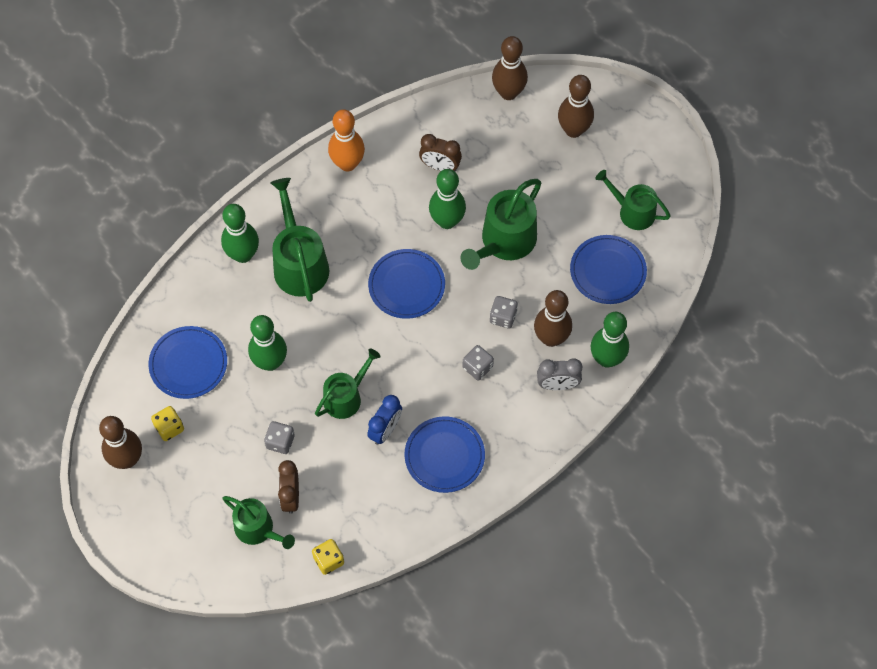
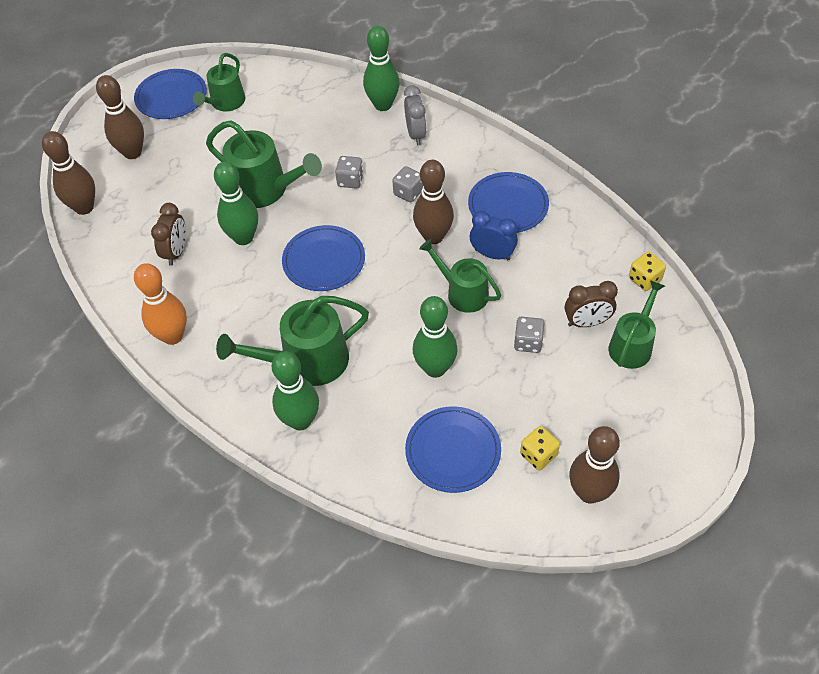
camera: 95 degrees left, 10 degrees down
brown bowling pin [534,290,572,347] -> brown bowling pin moved to [413,160,454,244]
blue plate [570,235,647,304] -> blue plate moved to [134,69,207,119]

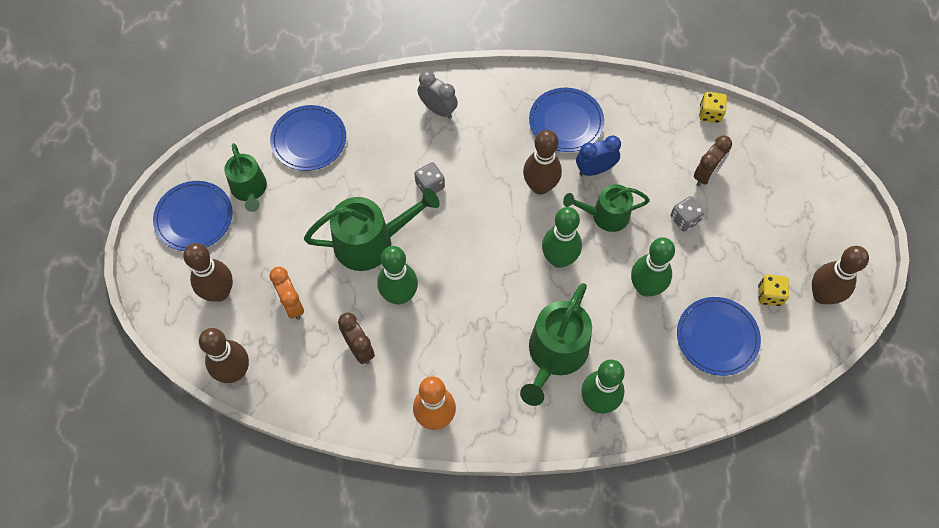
camera: 45 degrees left, 10 degrees up
blue plate [282,225,365,291] -> blue plate moved to [270,105,346,171]
green bowling pin [363,26,400,111] -> green bowling pin moved to [542,207,582,268]
grey dice [392,166,423,203] -> none
green watering can [608,280,665,369] -> none
none -> orange clock [269,267,304,320]

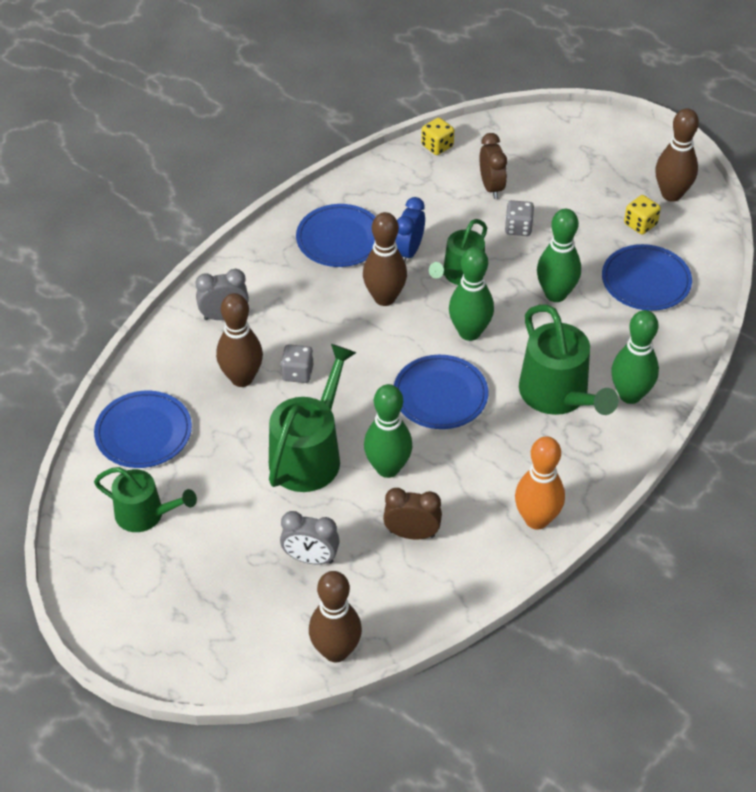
camera: 50 degrees left, 15 degrees down
blue plate [153,181,233,251] -> blue plate moved to [394,355,488,429]
brown bowling pin [183,243,233,302] -> brown bowling pin moved to [216,293,263,387]
orange clock [269,267,304,320] -> grey clock [280,511,340,564]

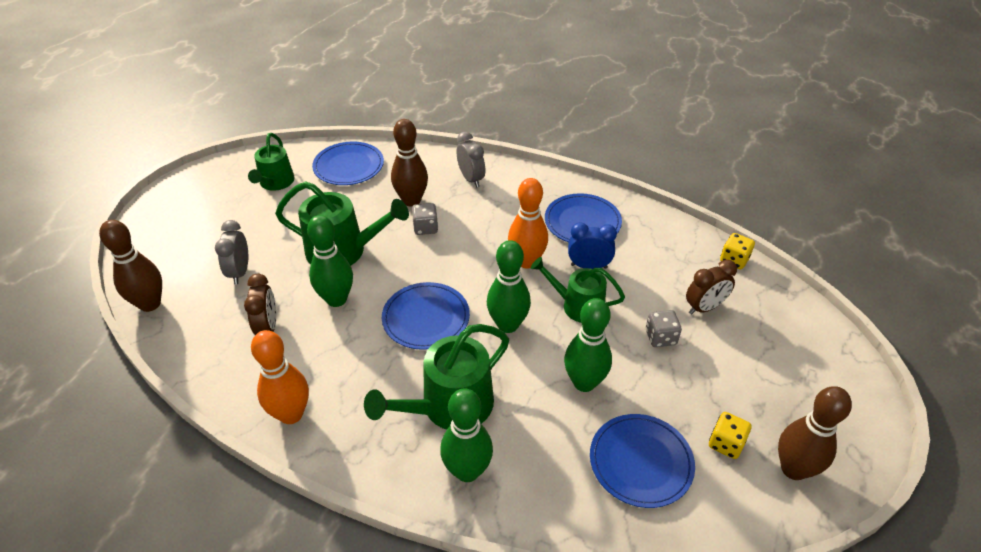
camera: 75 degrees right, 5 degrees down
brown bowling pin [363,212,407,306] -> orange bowling pin [508,178,548,268]

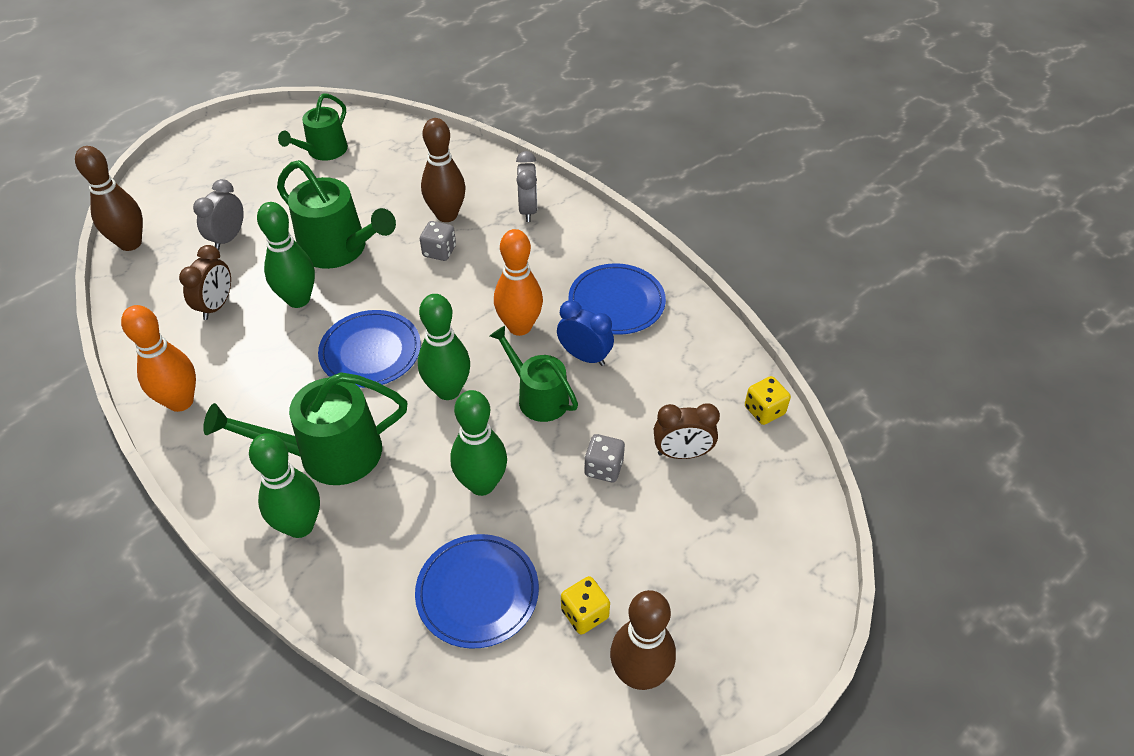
camera: 25 degrees right, 5 degrees up
blue plate [312,142,384,185] -> none

